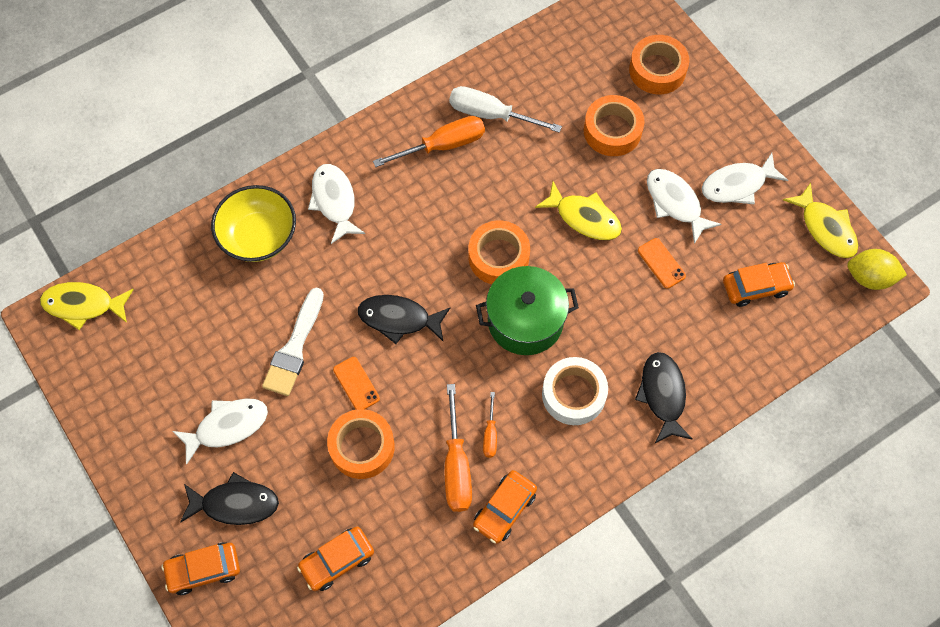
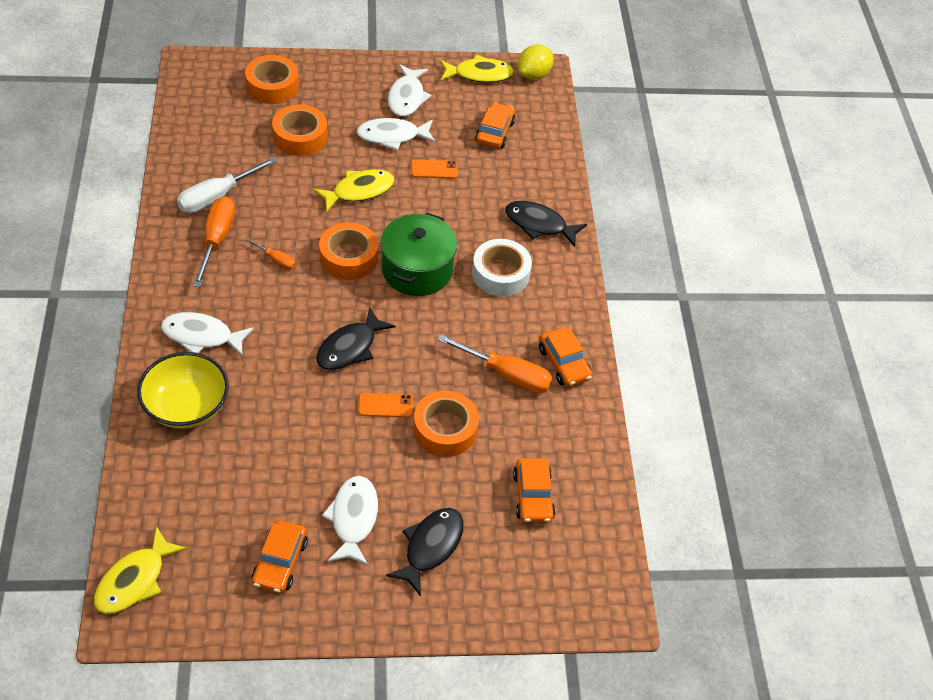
camera: 65 degrees left, 15 degrees down
orange car [161,542,240,595] -> orange car moved to [252,520,308,593]
white brush [262,287,324,396] -> none
orange screwdriver [483,392,497,458] -> orange screwdriver moved to [245,237,296,270]

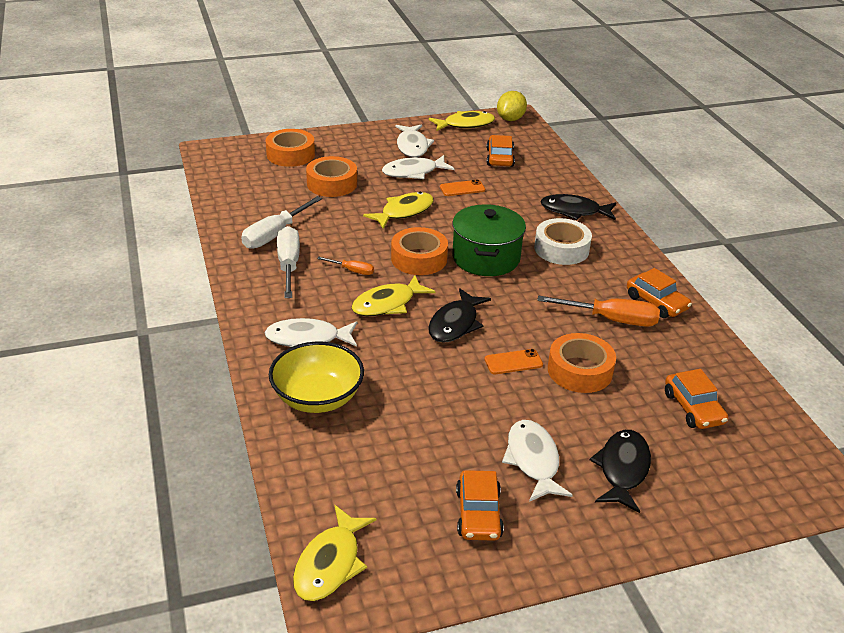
camera: 10 degrees left, 15 degrees down
orange screwdriver [193,196,235,287] -> white screwdriver [277,226,300,298]
none -> yellow fish [352,275,436,316]

